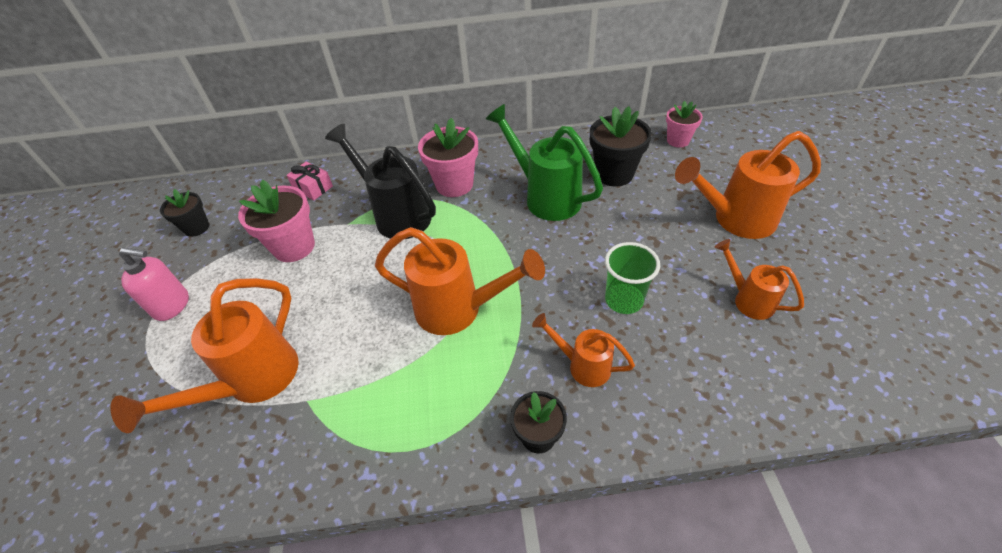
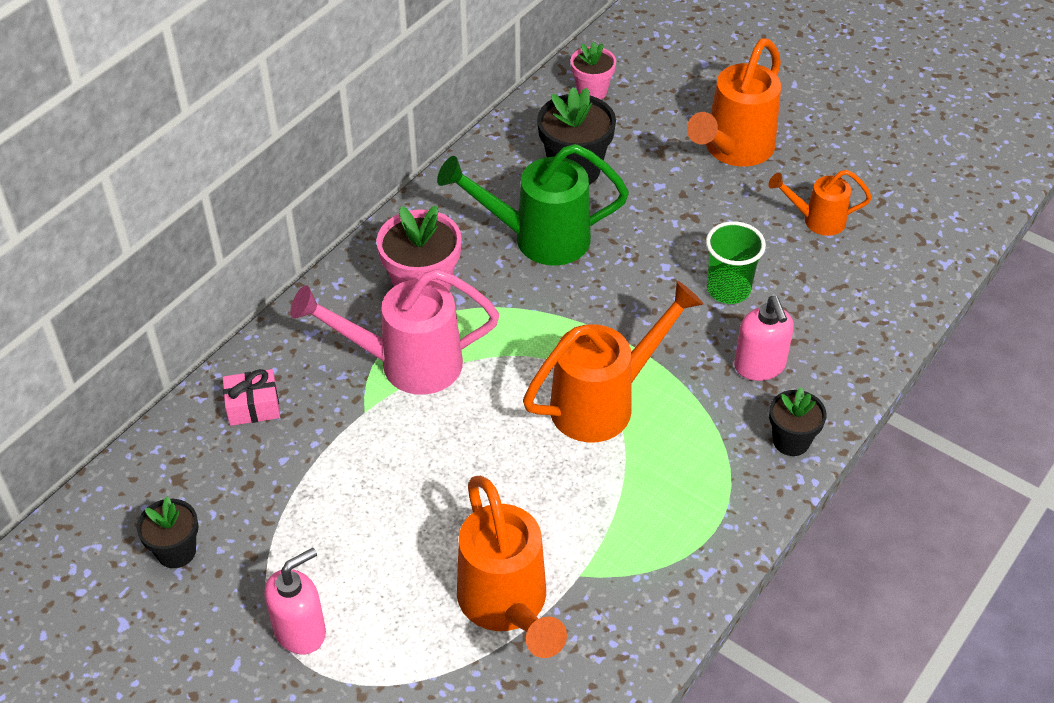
camera: 50 degrees left, 0 degrees up
pink flower pot [238,180,315,262] -> none
black watering can [325,124,436,239] -> pink watering can [290,269,499,395]
orange watering can [532,313,635,387] -> pink soap dispenser [734,296,794,381]

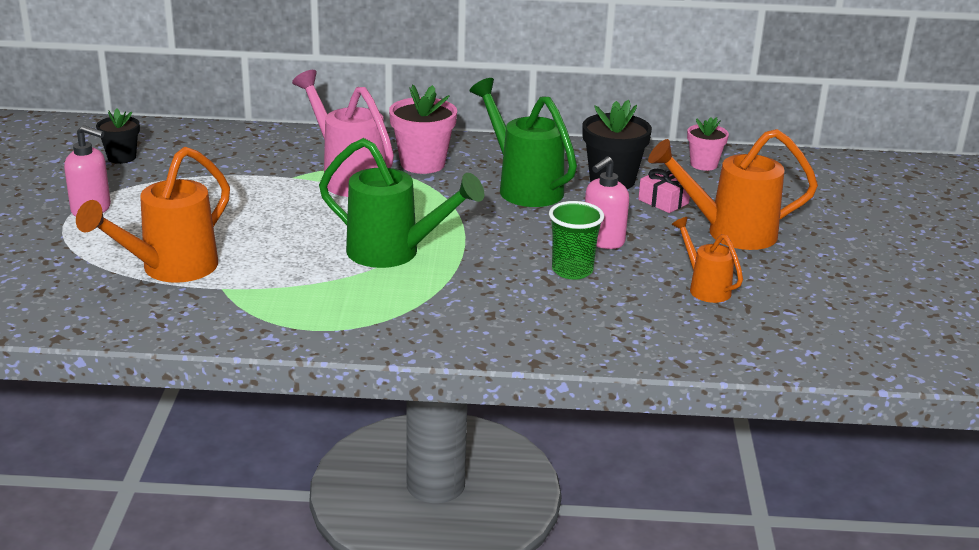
camera: 55 degrees right, 20 degrees down
pink gift [223,369,280,426] -> pink gift moved to [638,169,690,213]
orange watering can [523,281,703,442] -> green watering can [319,138,484,268]
pink soap dispenser [734,296,794,381] -> pink soap dispenser moved to [585,156,629,249]
black flower pot [769,387,827,456] -> none

